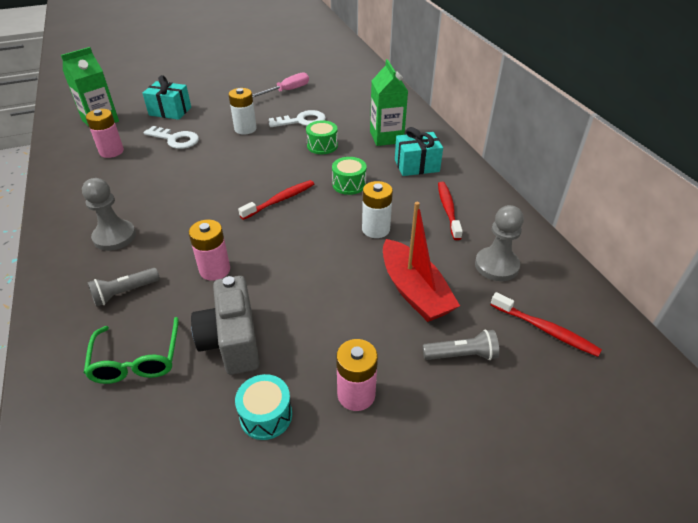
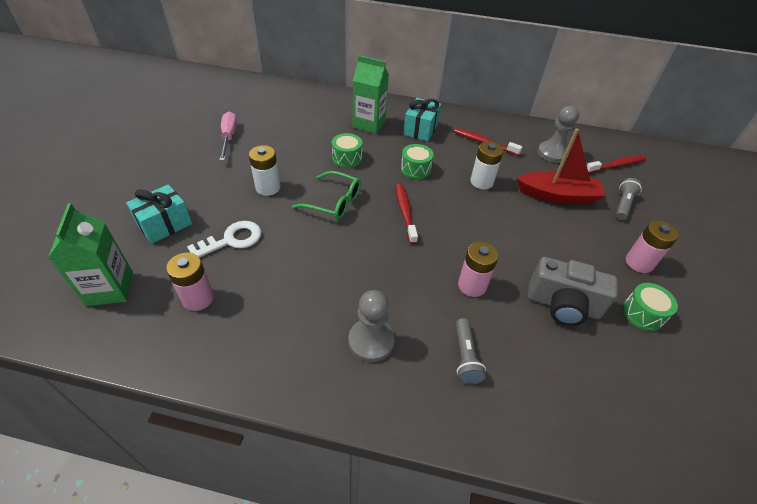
camera: 60 degrees left, 5 degrees up
green glasses [84,317,179,384] -> green glasses moved to [292,171,361,220]
turquoise drum [235,374,292,440] -> green drum [622,283,678,331]
white key [269,110,326,127] -> none

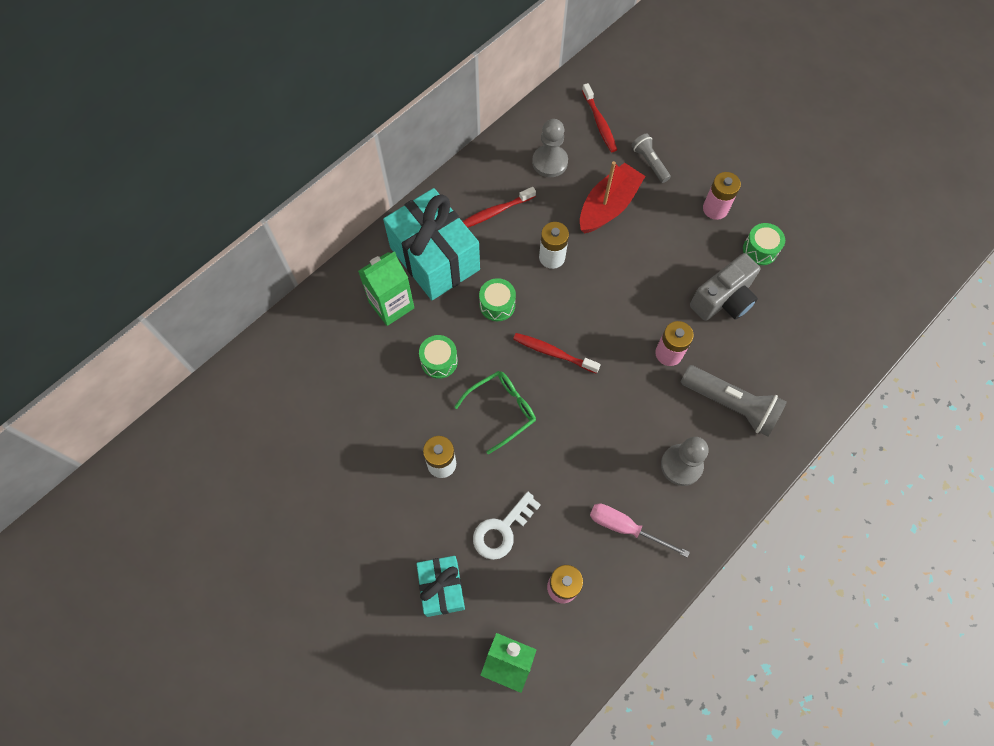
camera: 55 degrees left, 20 degrees up
white key [187,221,261,257] -> white key turned 135 degrees counterclockwise [473,492,541,560]
pink screwdriver [220,112,237,161] -> pink screwdriver moved to [590,504,690,558]
turquoise gift [403,98,441,141] -> turquoise gift [383,188,480,300], size x1.80
grey flashlight [456,318,486,385] -> grey flashlight [681,365,787,437], size x1.73
red toothbrush [587,155,646,173] -> red toothbrush turned 150 degrees clockwise [582,83,617,152]

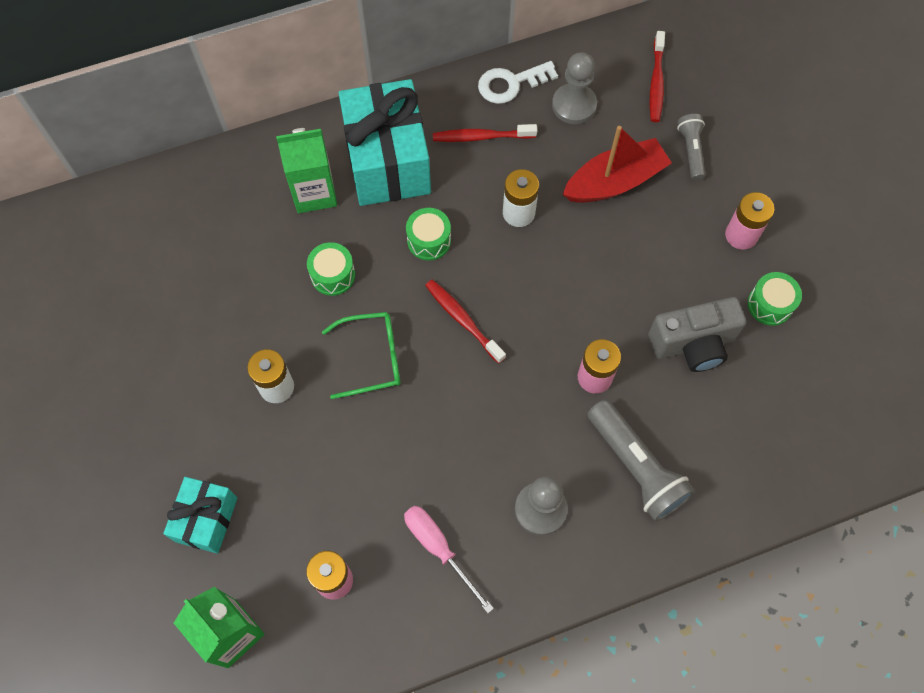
camera: 25 degrees right, 0 degrees up
white key [473,492,541,560] -> white key moved to [478,61,558,104]

